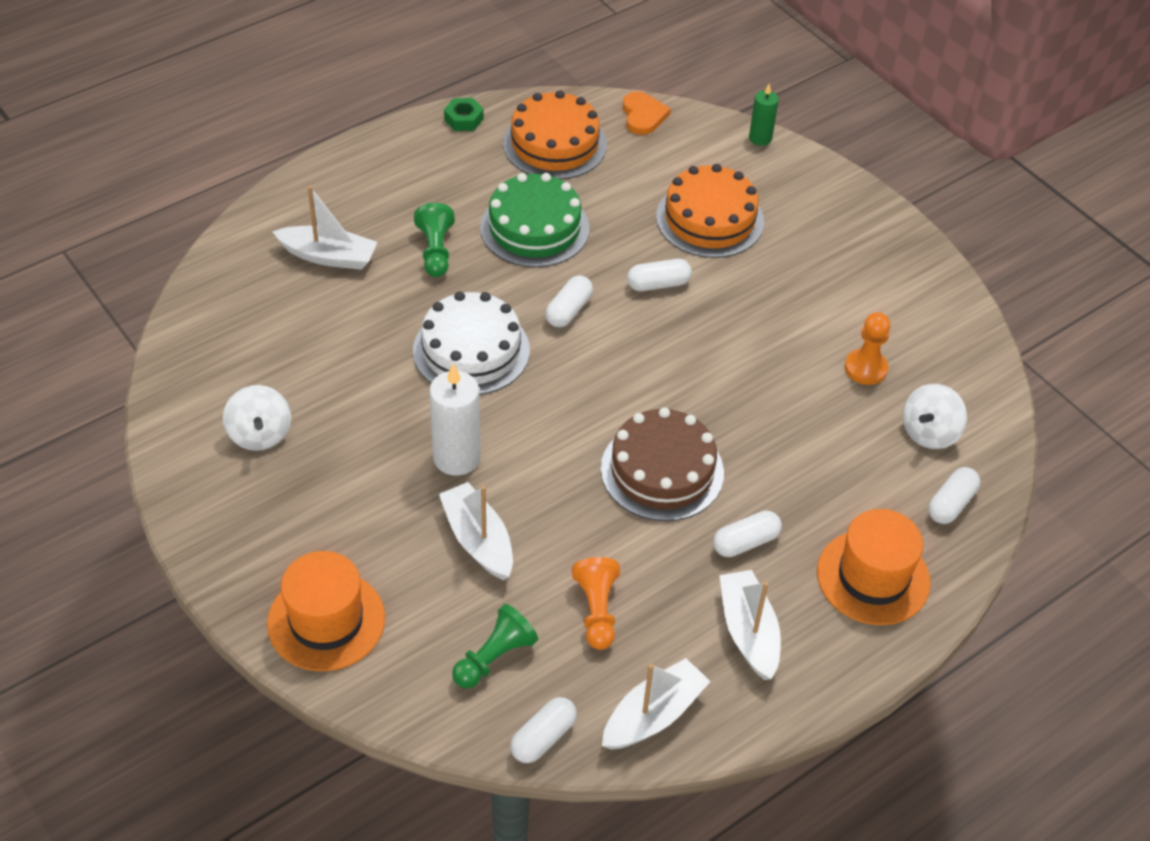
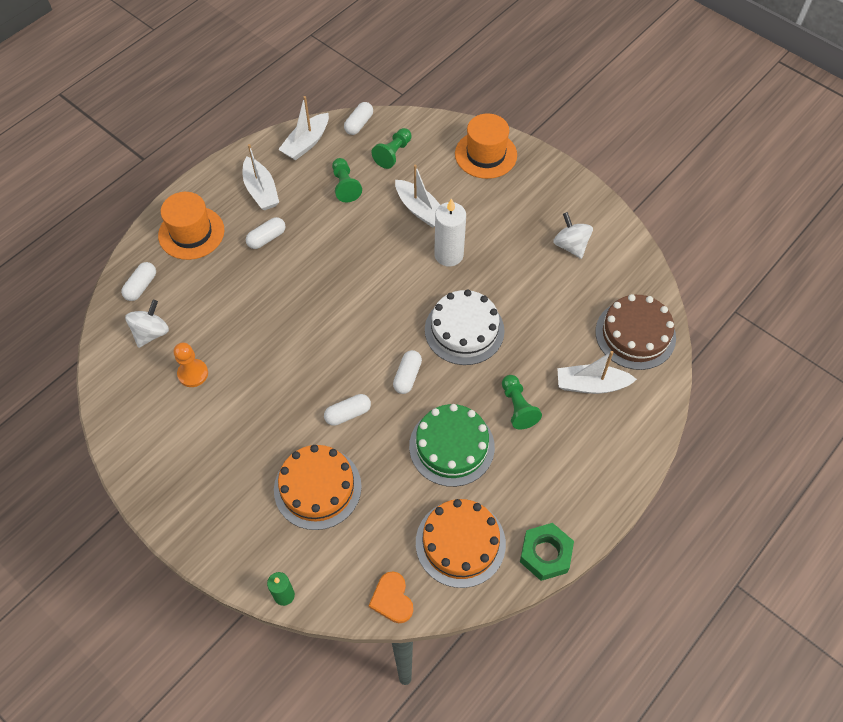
camera: 170 degrees right, 10 degrees up
green nut [444,98,484,131] -> green nut [520,523,574,581], size x1.59
orange pawn [572,557,620,650] -> green pawn [332,158,362,202]
brown cake [601,407,724,521] -> brown cake moved to [595,294,676,370]

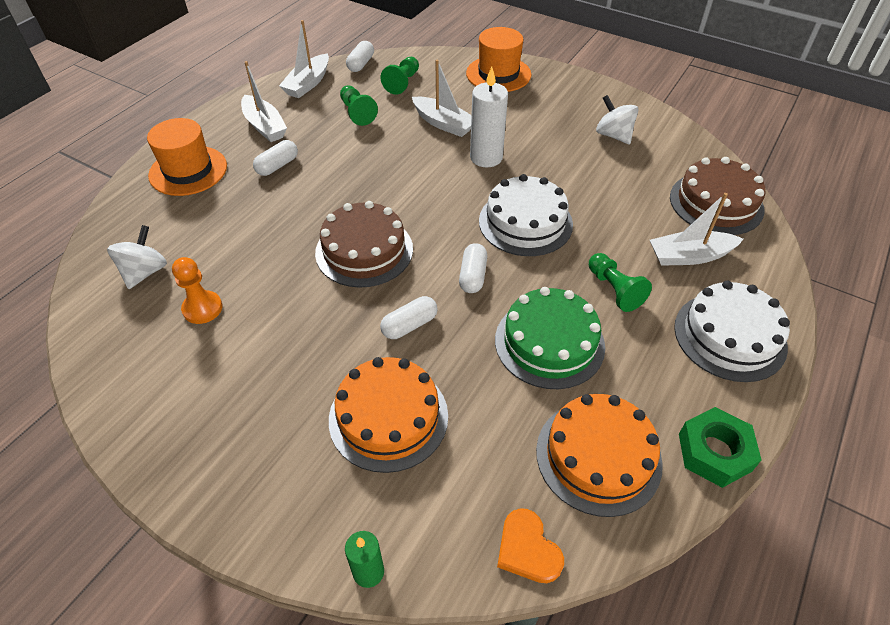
camera: 10 degrees left, 10 degrees down
white capsule [121,262,156,301] -> none
none -> brown cake [315,201,413,288]
none -> white cake [674,281,790,382]

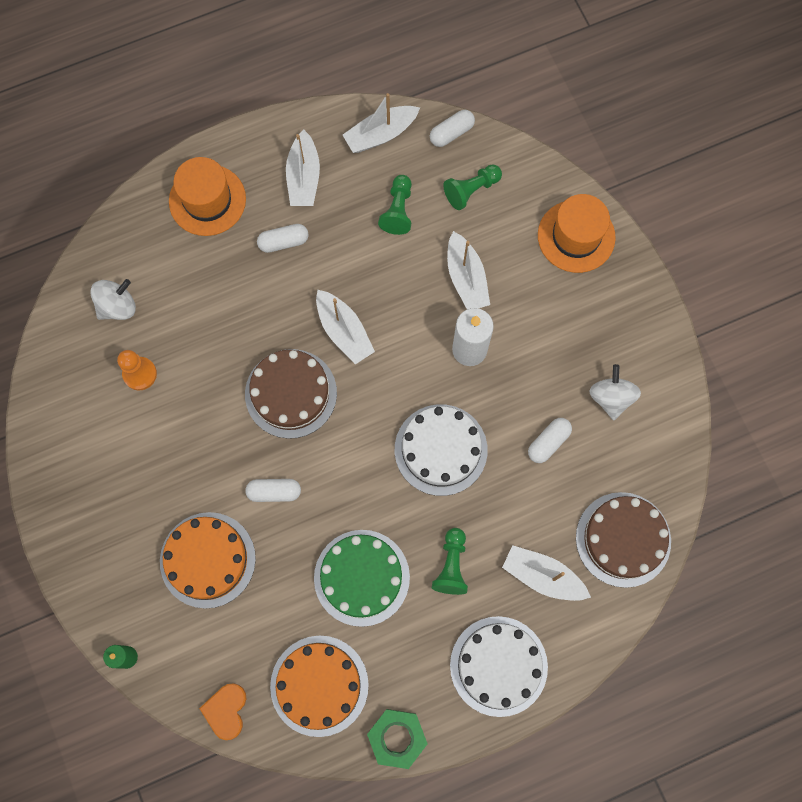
camera: 35 degrees right, 25 degrees up
white capsule [459,243,487,293] -> white capsule moved to [528,418,572,463]
none -> white boat [316,290,375,364]

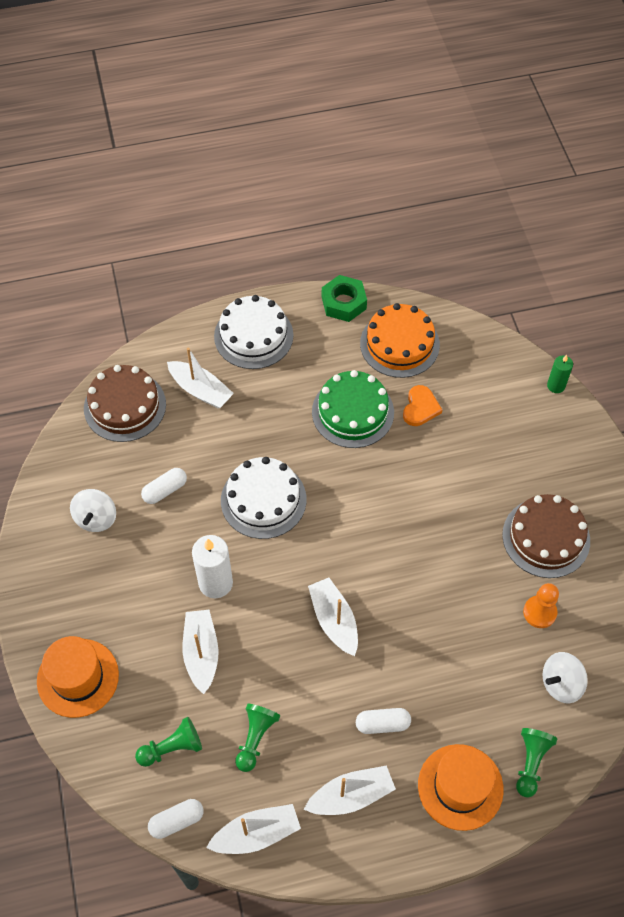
camera: 170 degrees left, 15 degrees down
orange cake [160,512,256,609] -> none
orange heart [199,683,246,740] -> orange heart moved to [403,385,442,426]
brown cake [245,349,337,439] -> brown cake moved to [502,494,590,578]
white capsule [245,479,301,502] -> none
white boat [286,130,320,206] -> white boat turned 60 degrees clockwise [304,765,396,815]
green pawn [432,528,468,595] -> green pawn moved to [516,728,557,798]

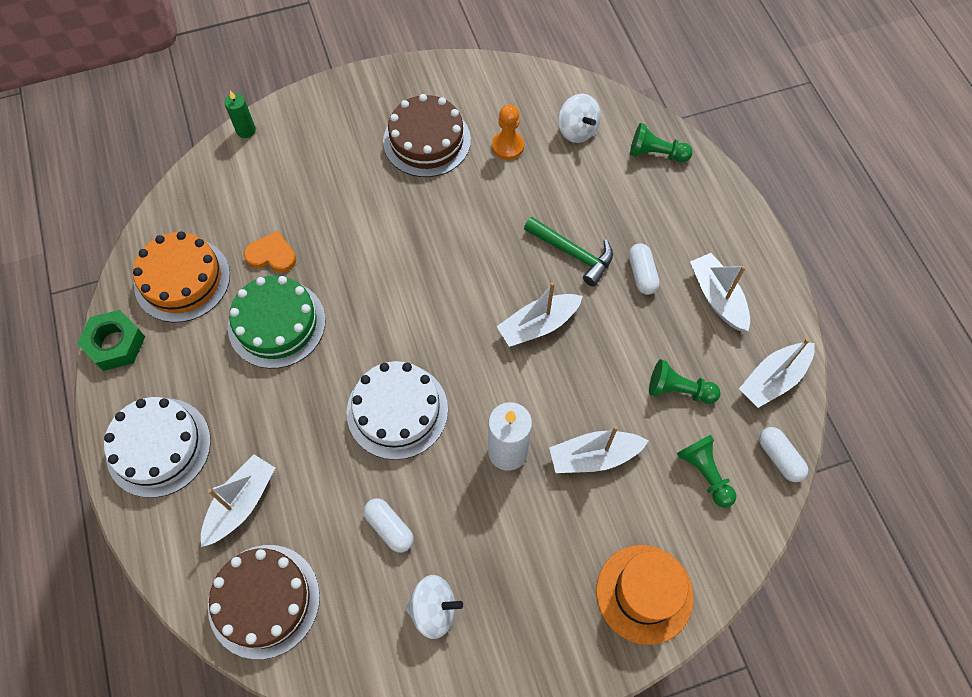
camera: 95 degrees left, 5 degrees up
white boat [206,804,301,854] -> white boat turned 105 degrees counterclockwise [739,338,815,408]
orange hat [418,744,504,831] -> none
none -> green hammer [524,217,613,286]

